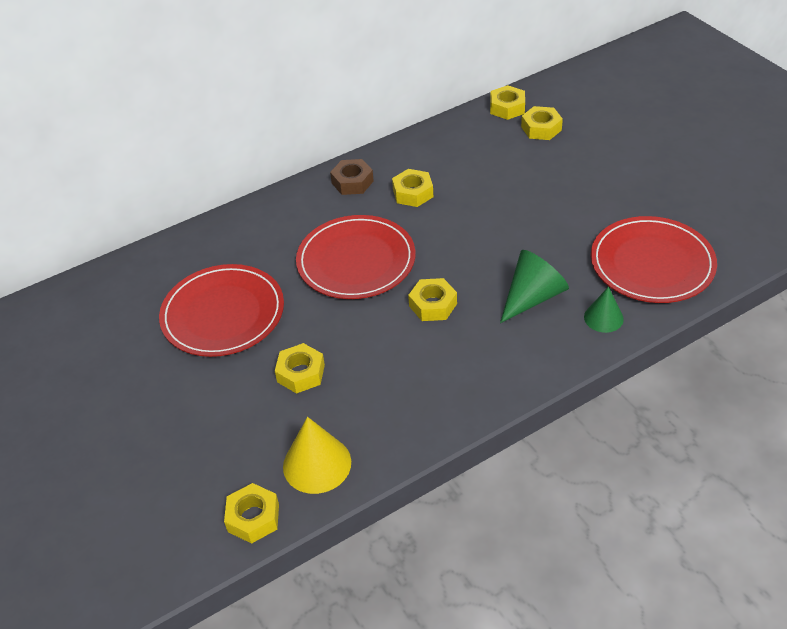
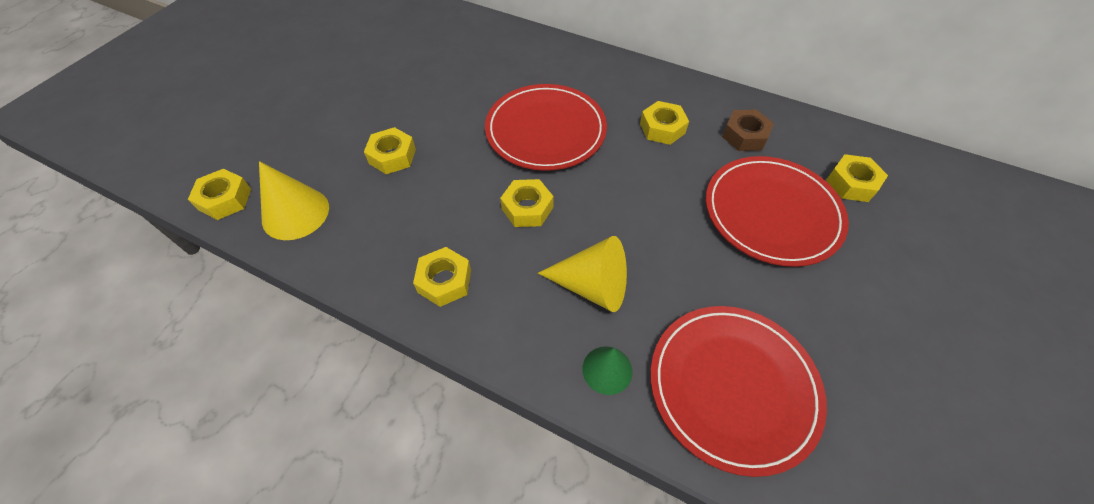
camera: 55 degrees right, 10 degrees up
red plate [159,264,284,357] -> red plate moved to [706,156,849,267]
brown nut [330,159,374,195] -> brown nut moved to [722,110,774,151]
yellow nut [490,85,525,120] -> yellow nut moved to [413,247,471,307]
green cone [500,250,569,323] -> yellow cone [538,236,627,312]

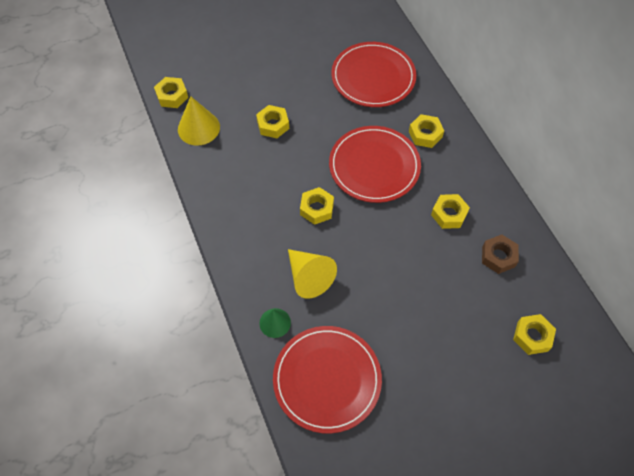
camera: 40 degrees right, 5 degrees up
yellow nut [413,247,471,307] -> yellow nut moved to [409,114,444,148]
red plate [706,156,849,267] -> red plate moved to [331,42,416,107]

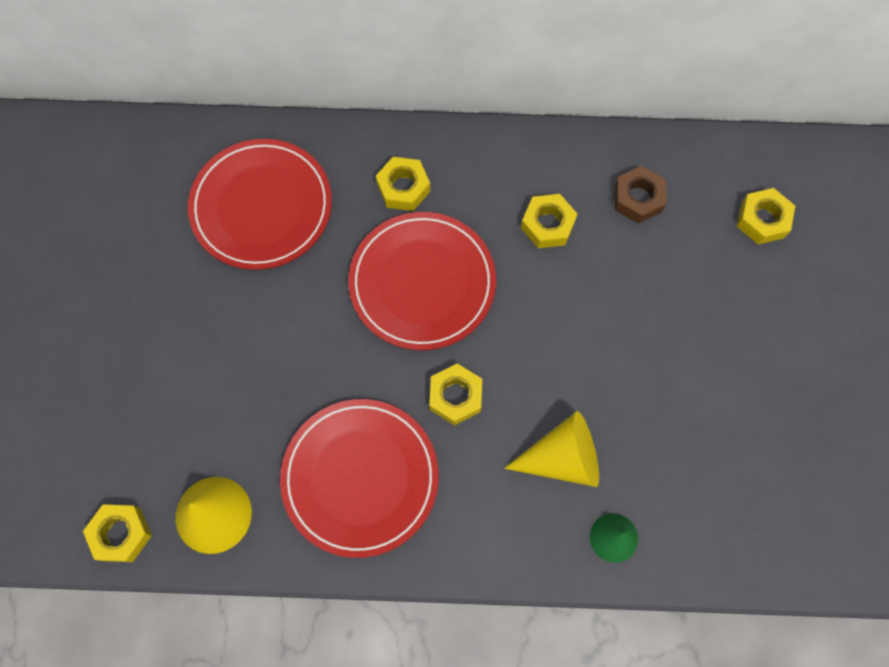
camera: 65 degrees left, 10 degrees up
yellow nut [256,105,289,138] -> none
red plate [273,326,382,434] -> red plate moved to [280,399,439,558]

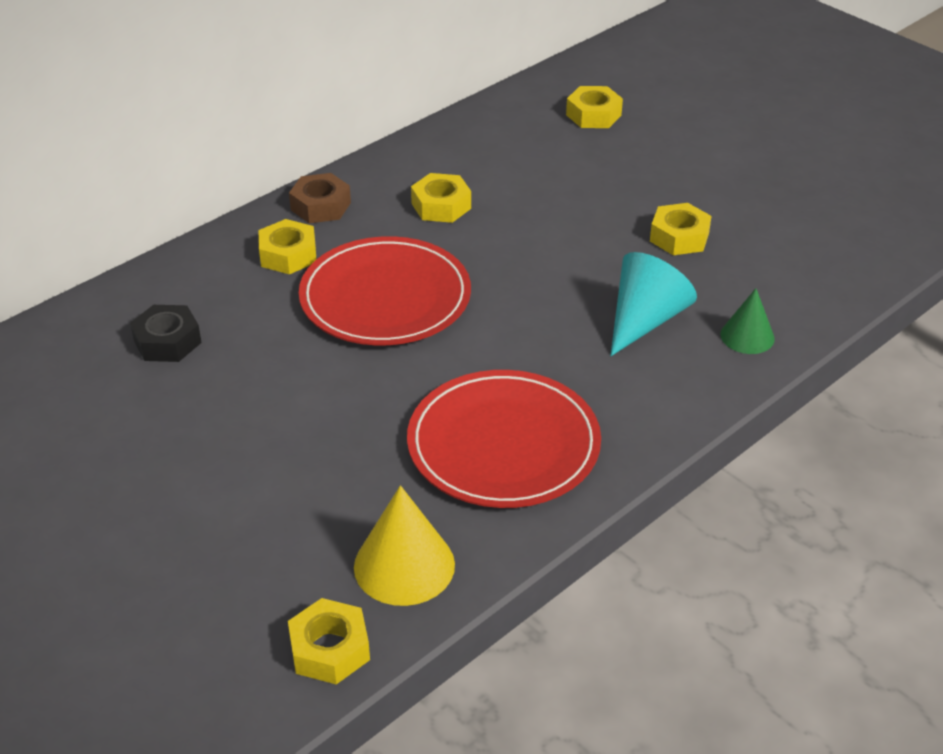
camera: 45 degrees left, 30 degrees down
red plate [188,139,332,270] -> black nut [130,305,202,362]
yellow nut [429,363,482,426] -> yellow nut moved to [650,203,711,255]
yellow cone [504,411,599,487] -> turquoise cone [610,252,697,356]
brown nut [614,166,667,224] -> brown nut moved to [289,173,351,223]

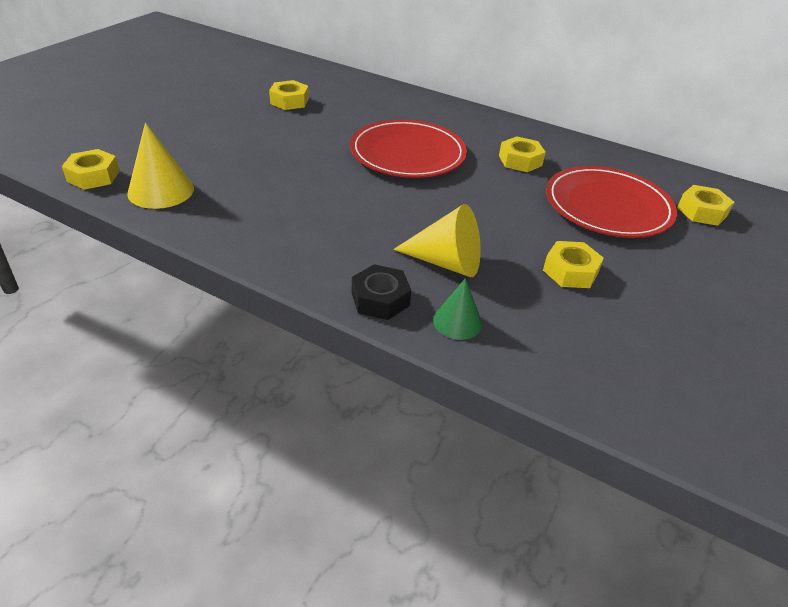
camera: 70 degrees right, 0 degrees up
black nut [130,305,202,362] -> black nut moved to [352,264,412,320]
yellow nut [259,219,316,274] -> yellow nut moved to [269,80,309,110]
brown nut [289,173,351,223] -> none
red plate [407,370,601,508] -> red plate moved to [546,166,677,238]
turquoise cone [610,252,697,356] -> yellow cone [393,204,481,277]

